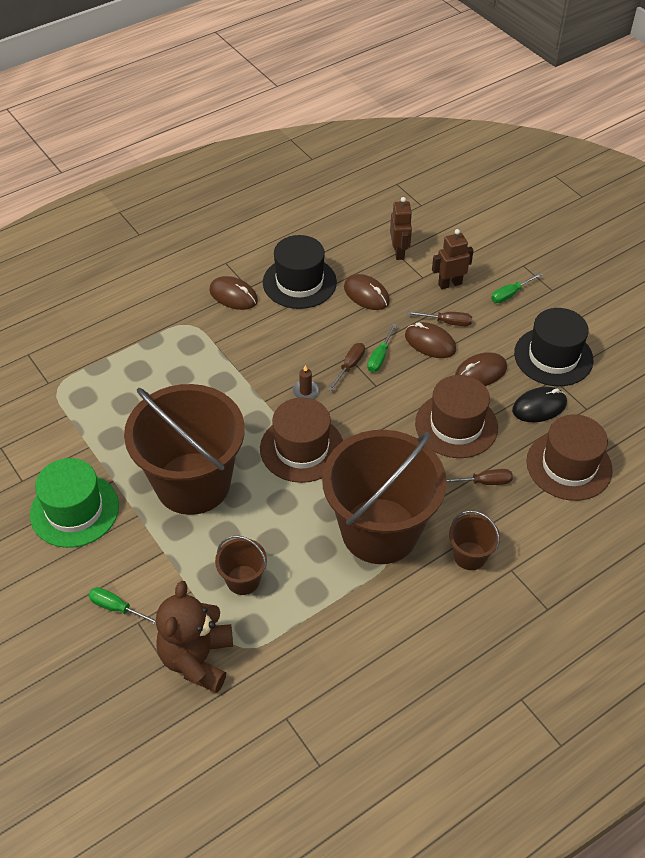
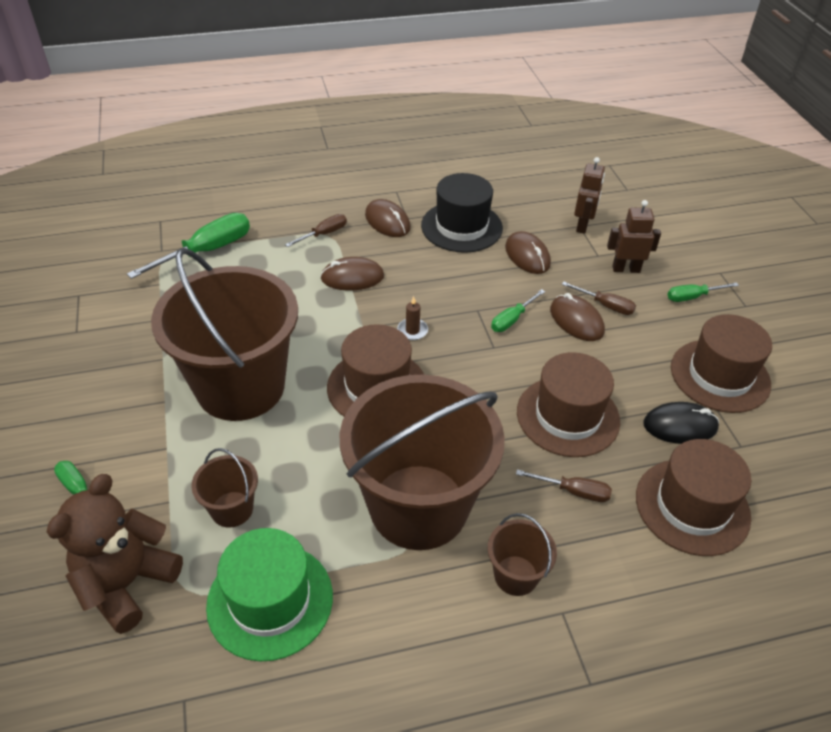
camera: 20 degrees right, 5 degrees down
green hat [30,458,119,548] -> green hat moved to [206,528,333,661]
brown screwdriver [328,343,365,391] -> brown screwdriver moved to [285,214,347,247]
brown mouse [455,352,507,386] -> brown mouse moved to [320,257,384,290]
black hat [514,308,593,386] -> brown hat [671,314,772,413]
none -> green screwdriver [127,213,250,279]

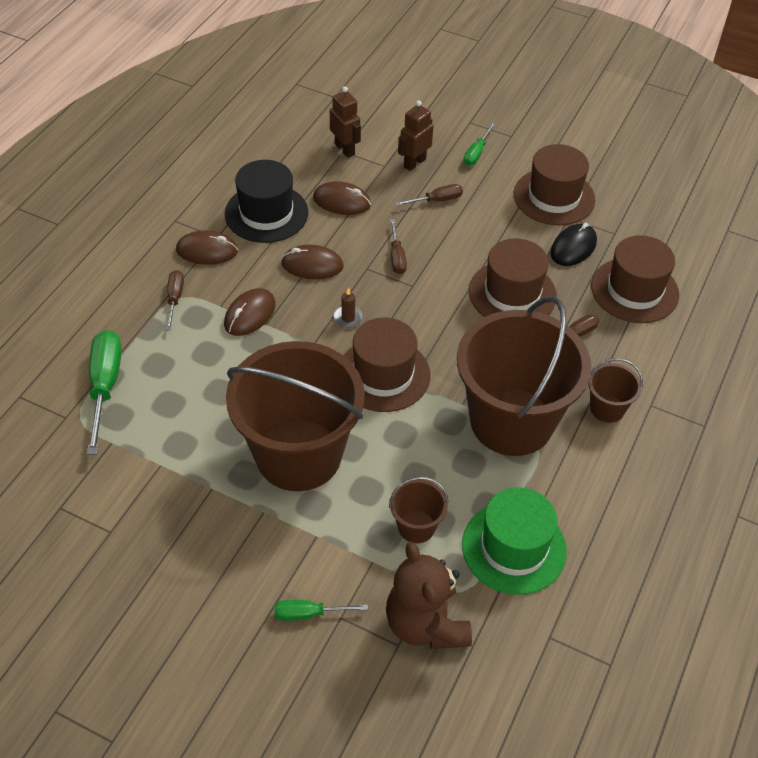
camera: 50 degrees left, 5 degrees up
green screwdriver [491,289,545,332] -> brown screwdriver [390,219,407,274]
brown mouse [550,293,605,341] -> brown mouse moved to [281,244,344,279]

